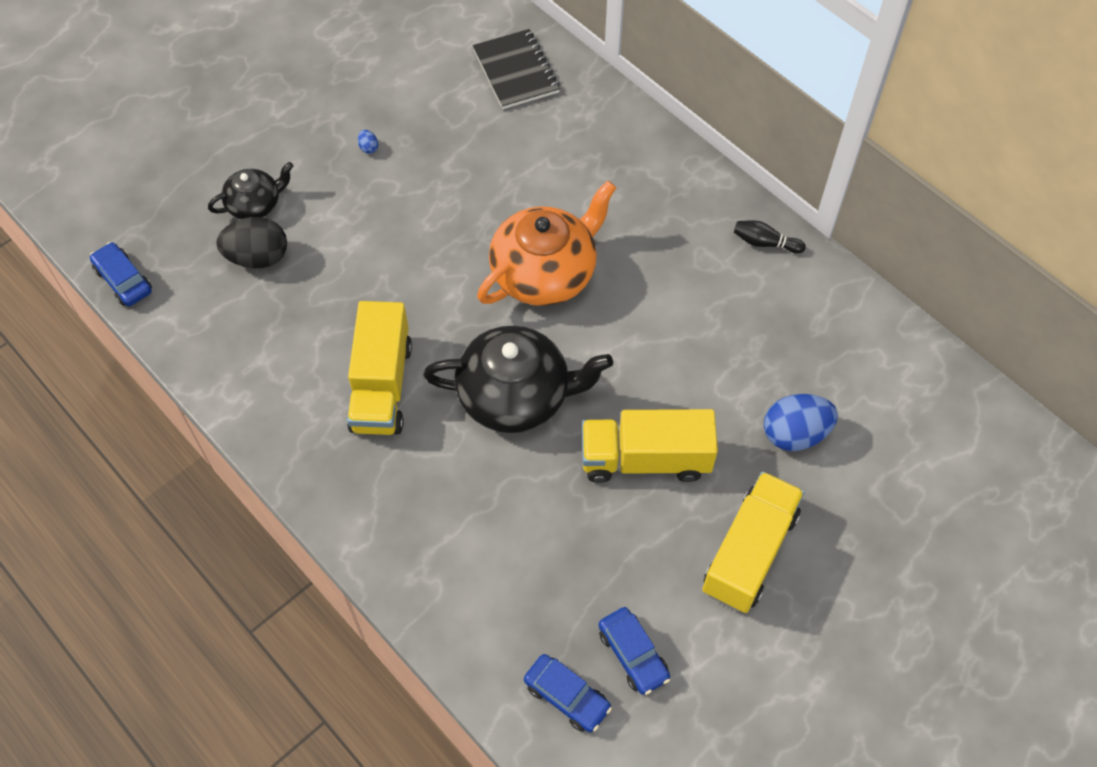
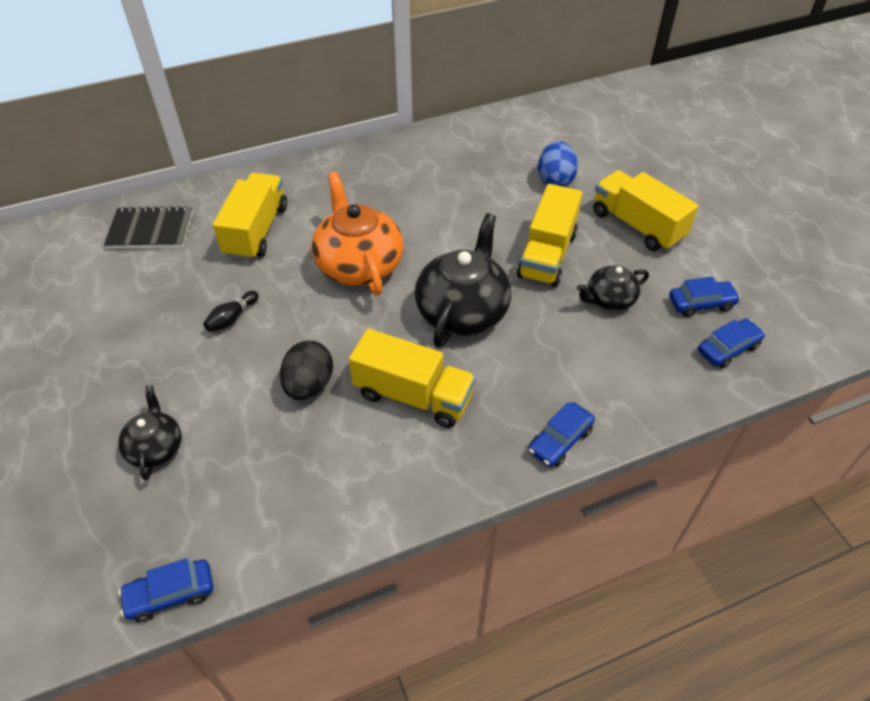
camera: 70 degrees left, 10 degrees down
black egg [216,217,287,268] -> black egg moved to [280,340,333,400]
blue egg [358,130,378,154] -> none
black bowling pin [734,221,806,253] -> black bowling pin moved to [203,291,259,332]
none -> yellow truck [213,173,287,260]
none -> blue car [528,402,595,467]
none -> black teapot [576,265,649,311]

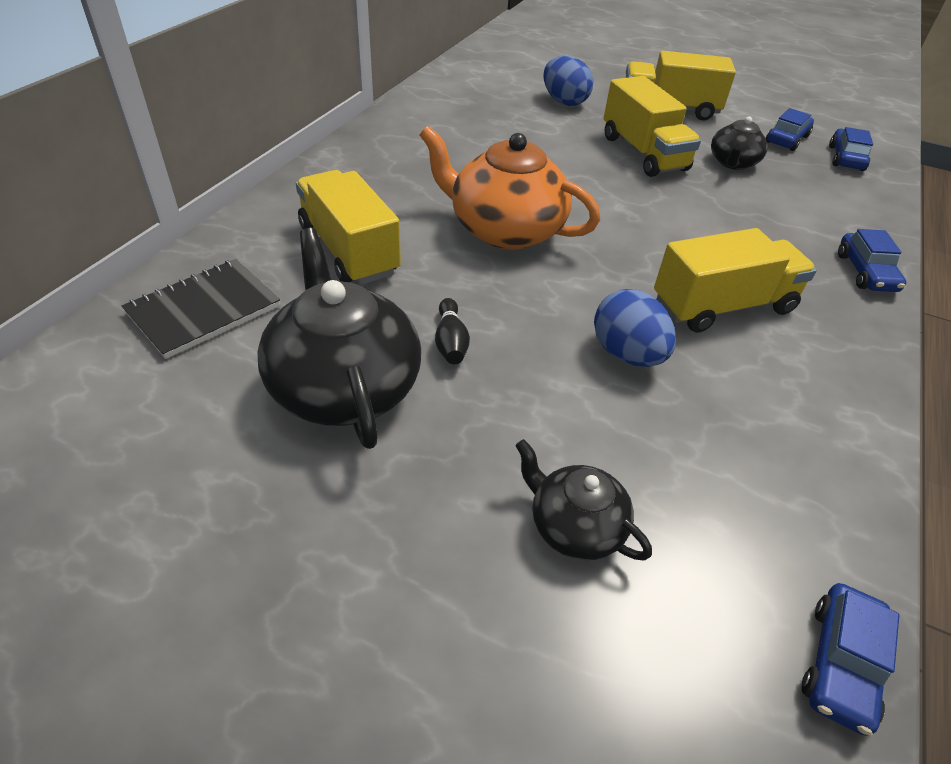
camera: 45 degrees left, 5 degrees down
black egg [280,340,333,400] -> blue egg [594,289,676,367]
black teapot [415,213,511,348] -> black teapot moved to [258,228,421,449]

